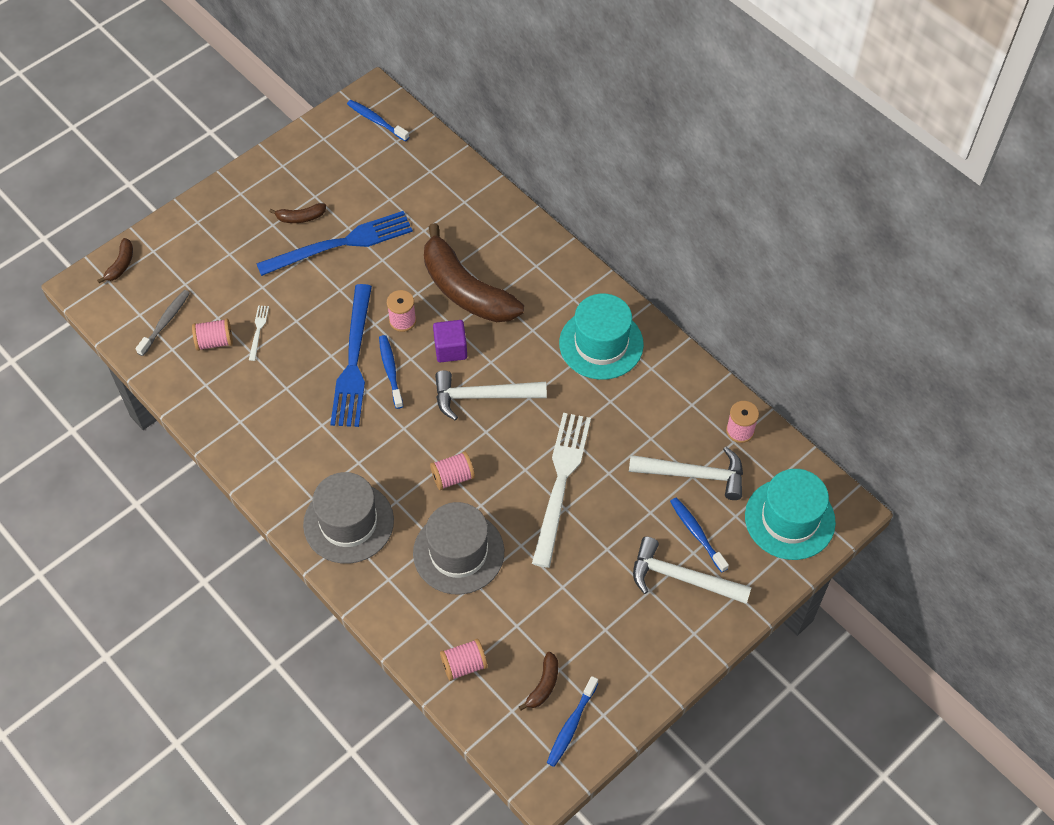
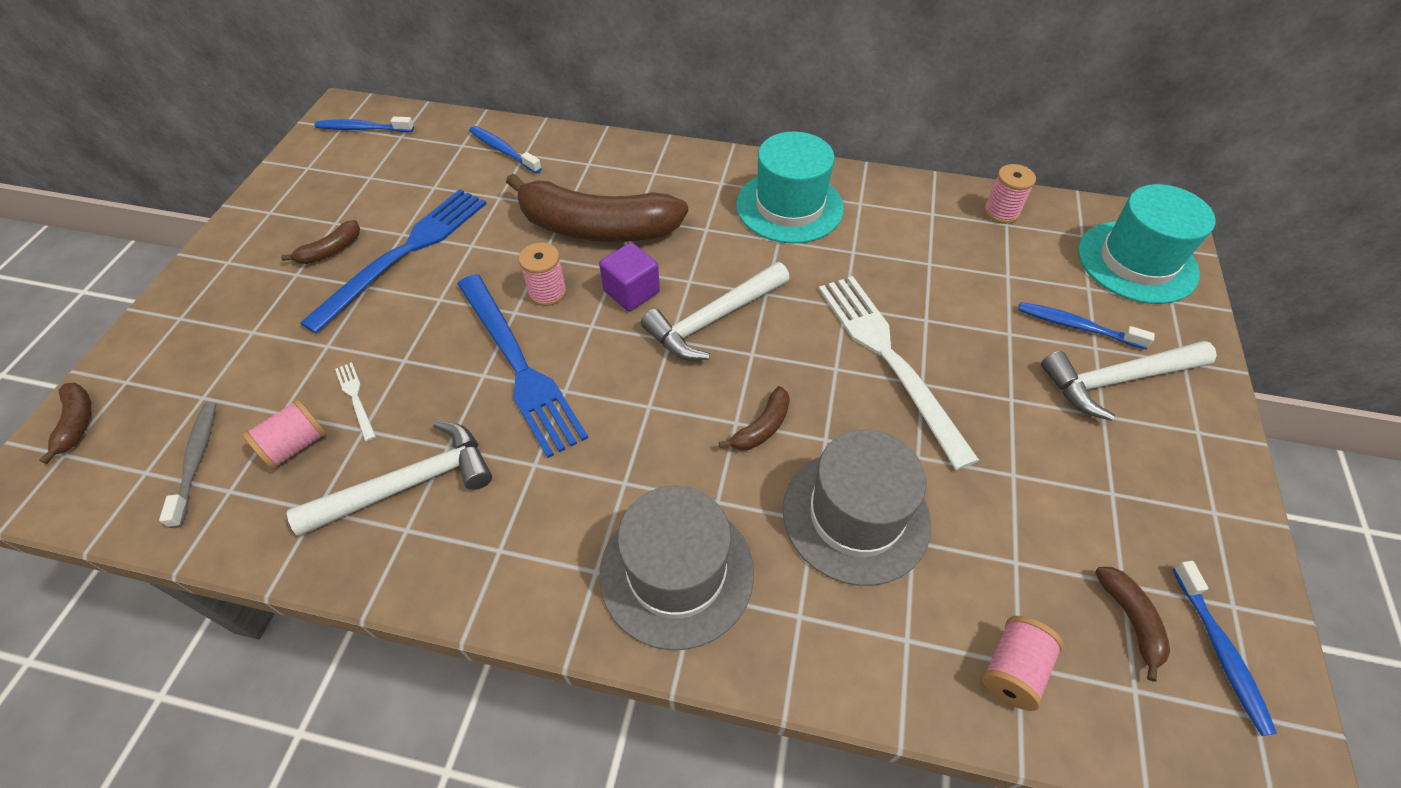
camera: 35 degrees left, 5 degrees down
blue toothbrush [379,335,403,409] -> blue toothbrush moved to [469,126,542,174]
pink spool [430,451,475,490] -> brown banana [719,386,790,450]
white hammer [629,447,743,500] -> white hammer moved to [287,421,492,536]

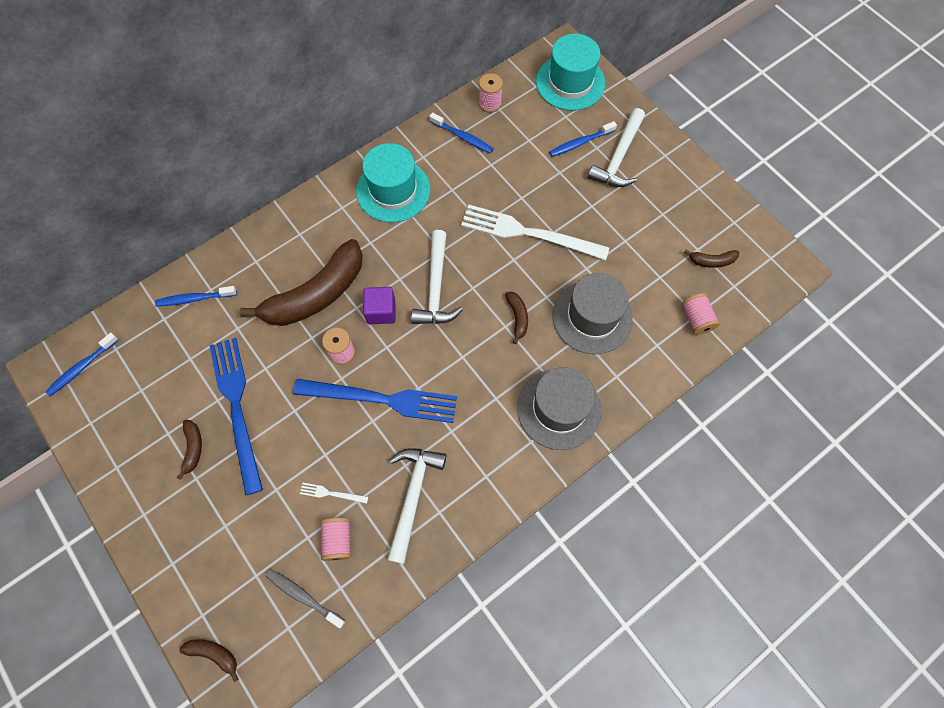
camera: 50 degrees left, 15 degrees up
brown banana [1095,567,1170,681] -> brown banana turned 150 degrees clockwise [684,250,739,268]
blue toothbrush [1173,561,1277,736] -> blue toothbrush moved to [429,112,494,154]

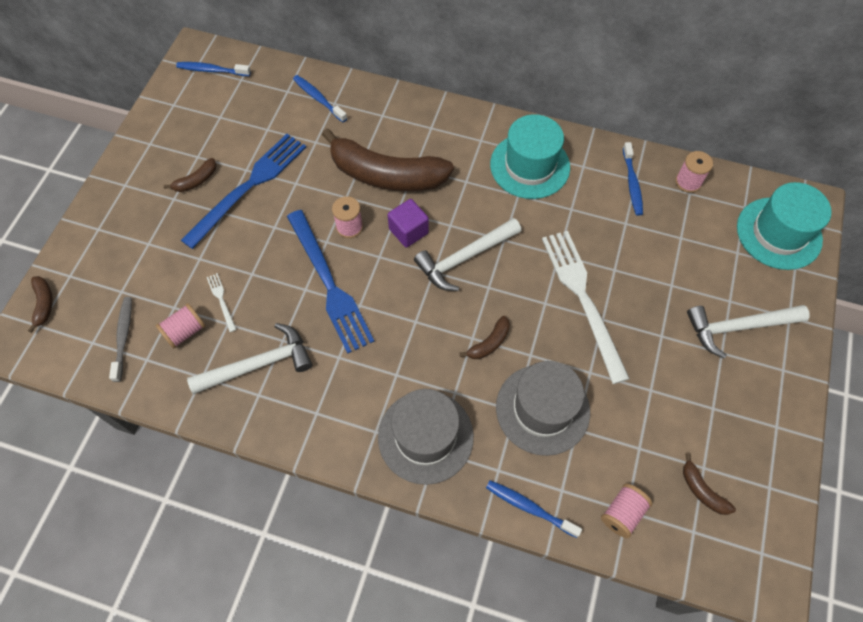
camera: 55 degrees right, 5 degrees down
blue toothbrush [549,121,617,157] -> blue toothbrush moved to [486,480,582,538]

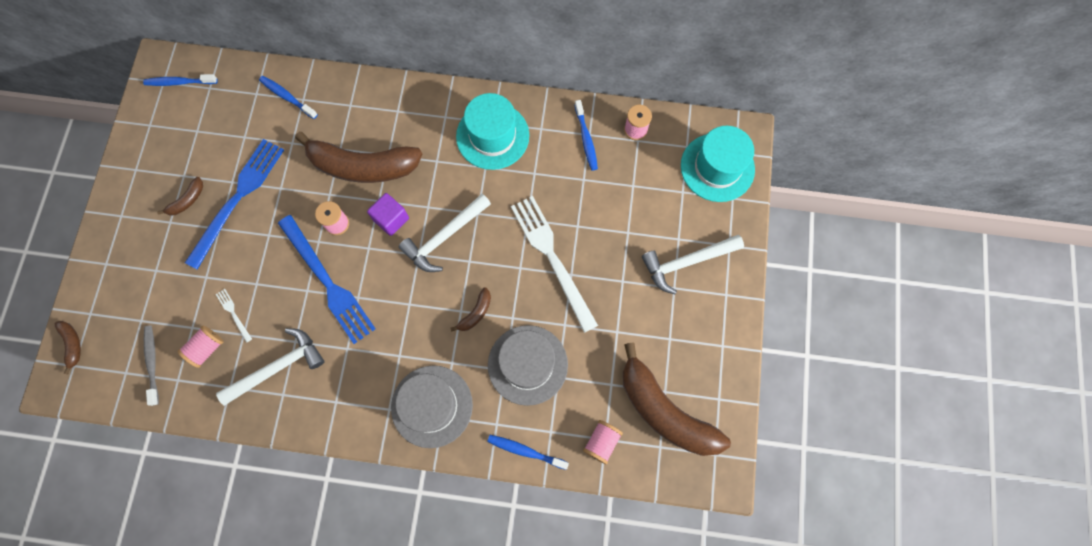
camera: 10 degrees left, 10 degrees up
brown banana [683,453,736,515] -> brown banana [623,342,731,456], size x2.43

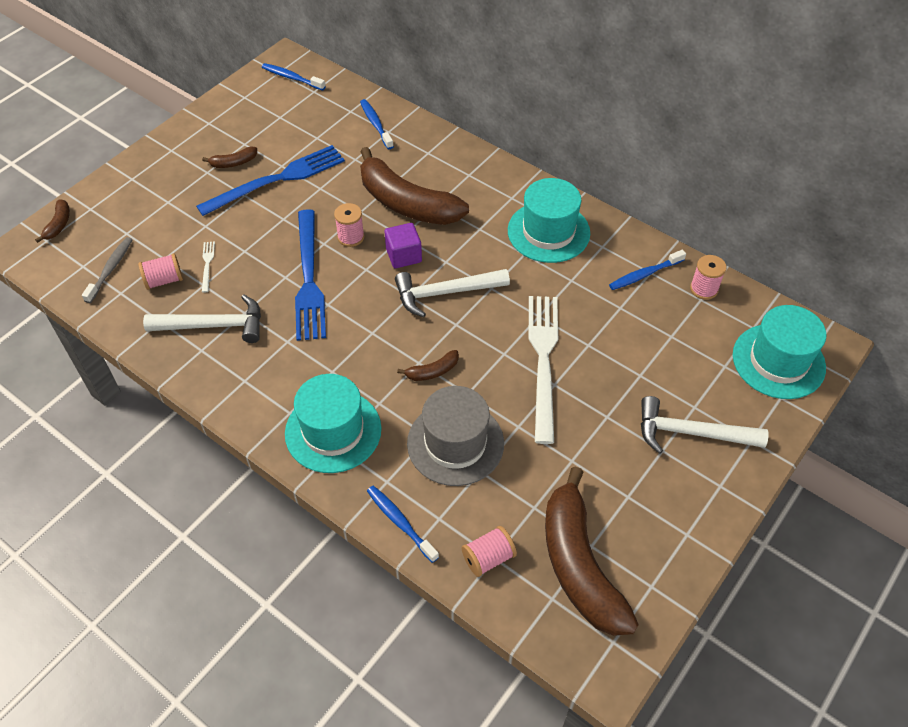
camera: 30 degrees right, 20 degrees down
grey hat [391,365,473,448] -> turquoise hat [285,374,381,473]
blue toothbrush [575,100,598,171] -> blue toothbrush turned 45 degrees clockwise [609,250,686,290]

